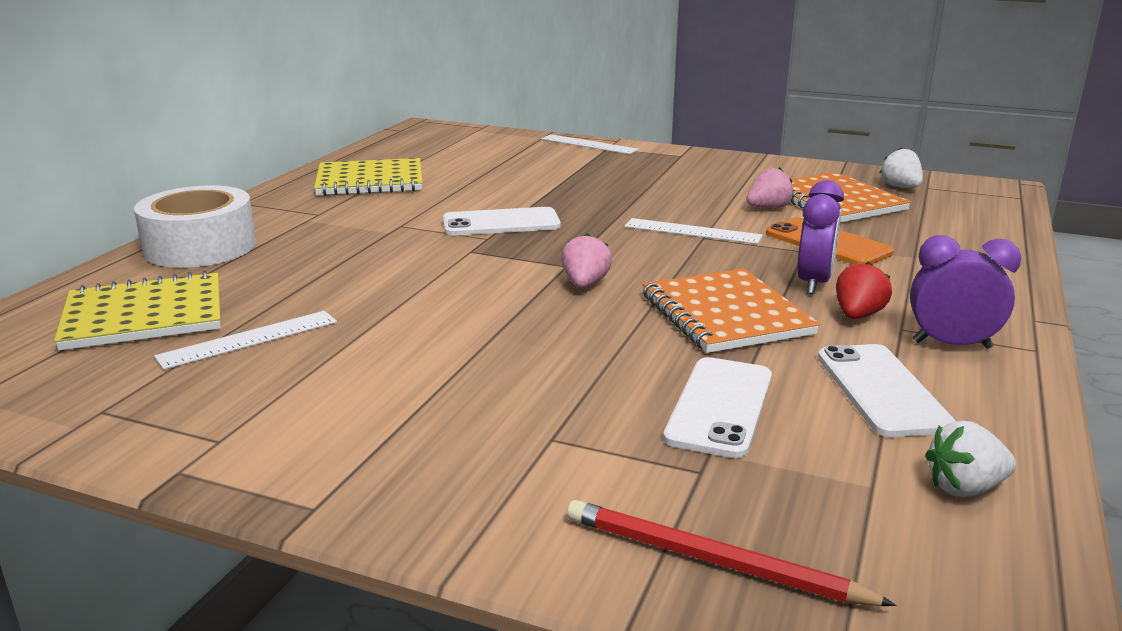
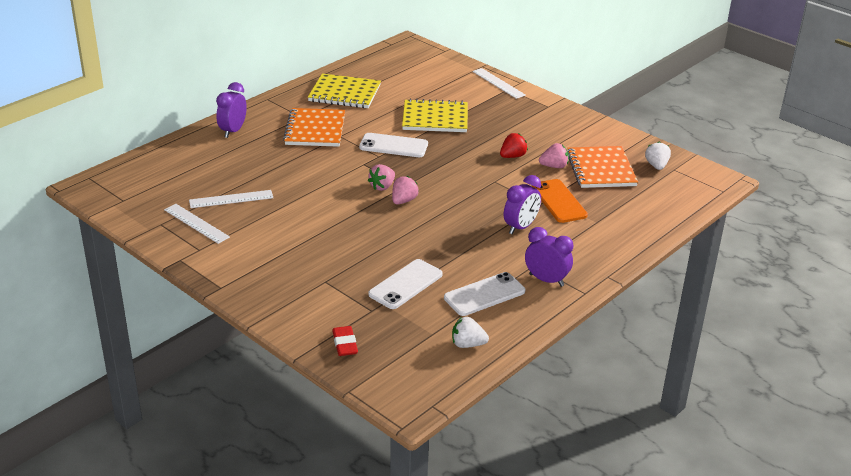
camera: 20 degrees right, 10 degrees up
yellow notebook [54,271,221,350] -> yellow notebook moved to [402,98,468,132]
white tape [134,185,256,268] -> purple clock [216,82,247,138]
red pencil [567,500,896,606] -> red eraser [332,326,358,356]
white ruler [625,218,763,244] -> white ruler moved to [164,204,230,244]
orange notebook [642,269,820,353] -> orange notebook moved to [283,108,345,147]
white phone [818,344,955,437] -> white phone turned 45 degrees clockwise [444,272,525,316]
red strawberry [836,262,892,319] -> red strawberry moved to [500,133,528,158]
none -> pink strawberry [368,164,395,191]

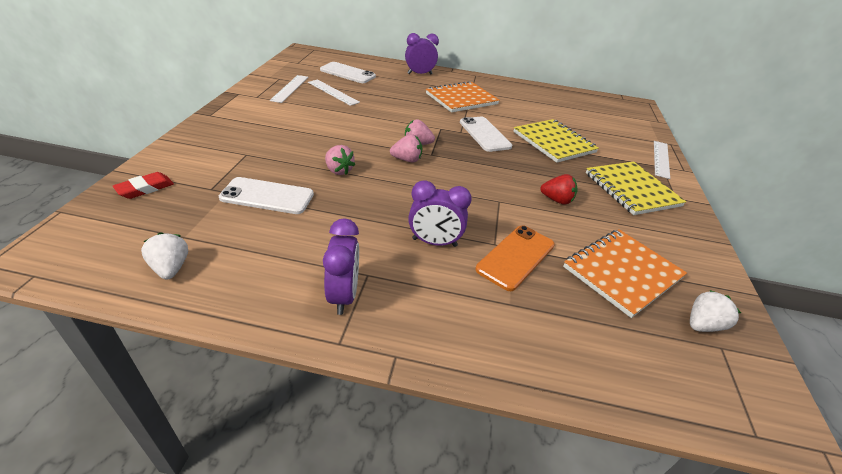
camera: 55 degrees right, 5 degrees up
yellow notebook [308,74,381,108] -> yellow notebook moved to [586,162,686,215]
white phone [444,272,525,316] -> white phone moved to [320,62,376,83]
pink strawberry [539,143,569,168] -> pink strawberry moved to [325,145,355,175]

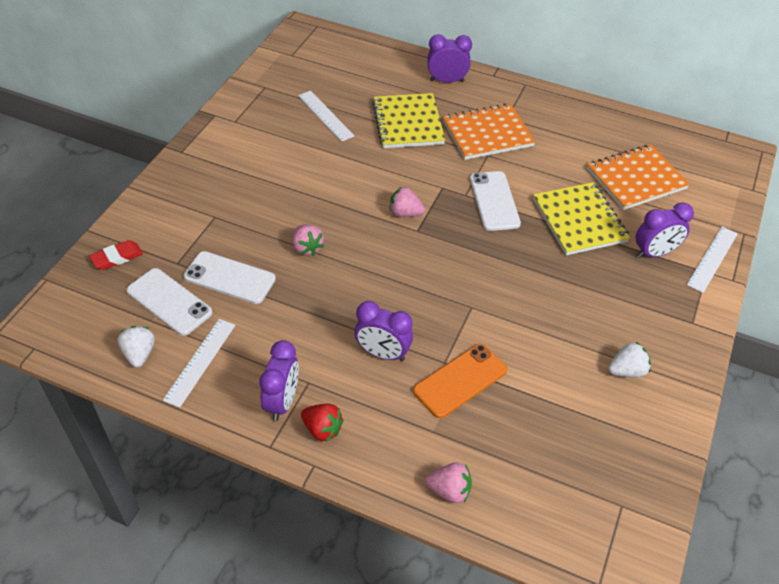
camera: 15 degrees right, 10 degrees up
white ruler [270,75,308,103] -> white ruler moved to [162,319,235,408]
white phone [320,62,376,83] -> white phone moved to [127,268,213,336]
pink strawberry [390,134,422,162] -> pink strawberry moved to [425,462,472,503]
red strawberry [540,174,578,205] -> red strawberry moved to [301,404,344,442]
orange notebook [563,229,687,318] -> orange notebook moved to [587,145,690,210]
yellow notebook [586,162,686,215] -> yellow notebook moved to [372,93,445,148]
white strawberry [690,290,741,332] -> white strawberry moved to [608,342,651,377]
none -> purple clock [636,203,694,258]

